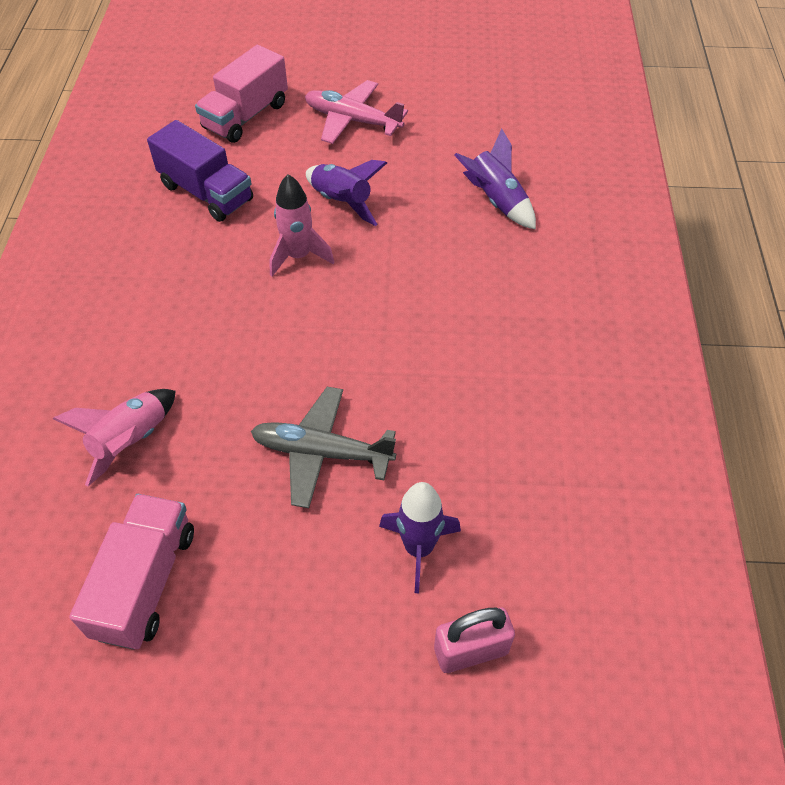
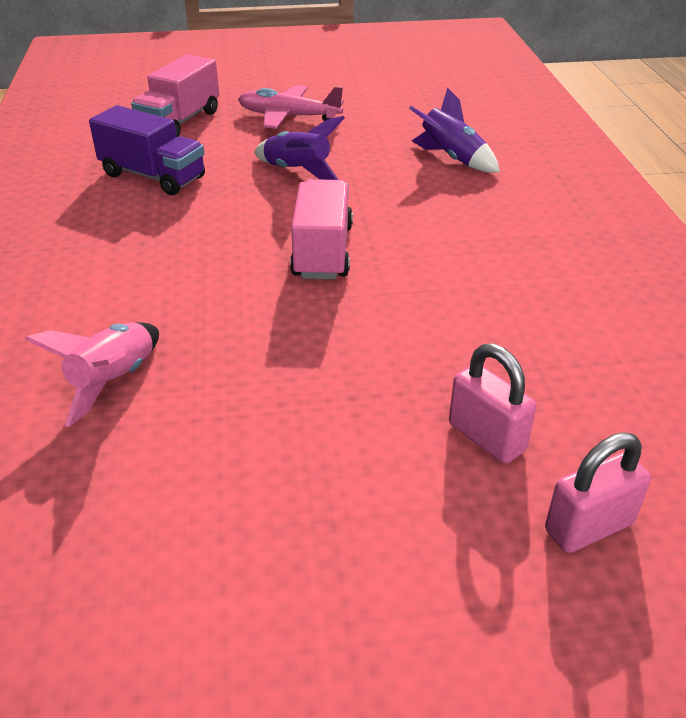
camera: 10 degrees left, 15 degrees down
pink truck [69,494,194,650] -> pink truck moved to [290,179,353,279]
grey plane [251,387,396,508] -> none
pink rocket [269,174,334,277] -> none
purple rocket [379,482,461,593] -> pink padlock [449,343,536,464]

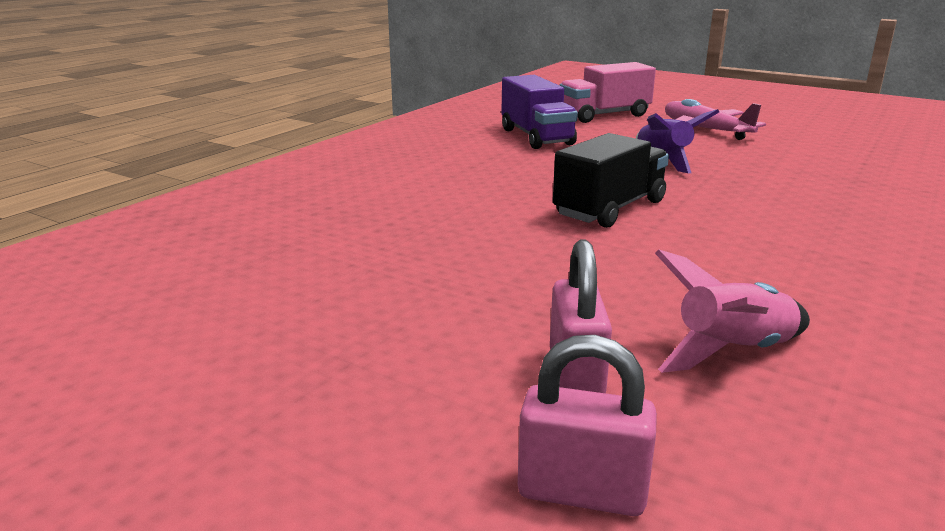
camera: 40 degrees right, 15 degrees down
pink rocket [25,322,159,427] -> pink rocket moved to [655,250,810,373]
pink truck [290,179,353,279] -> black truck [553,133,669,228]
purple rocket [409,88,500,173] -> none

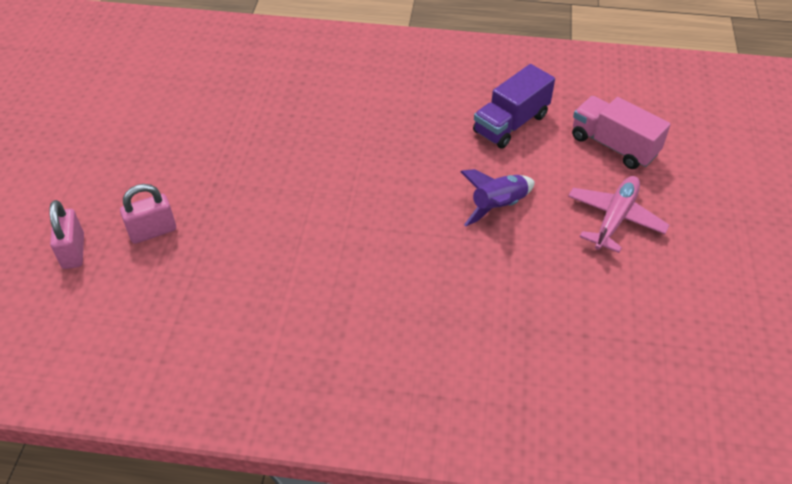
camera: 65 degrees right, 25 degrees up
black truck [553,133,669,228] -> none
pink rocket [655,250,810,373] -> none

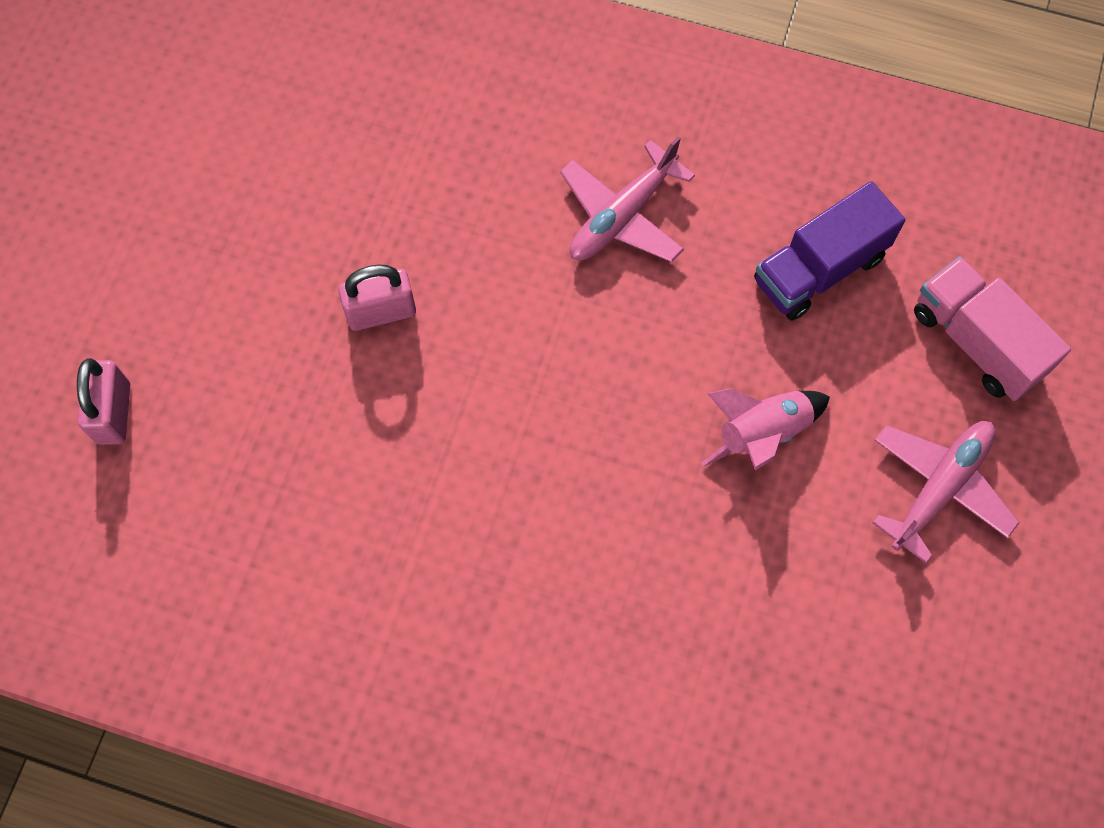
camera: 10 degrees right, 20 degrees up
pink padlock [120,184,176,244] -> pink padlock moved to [338,265,416,331]
purple rocket [460,169,535,226] -> pink rocket [701,389,830,470]
none -> pink plane [560,136,695,262]

